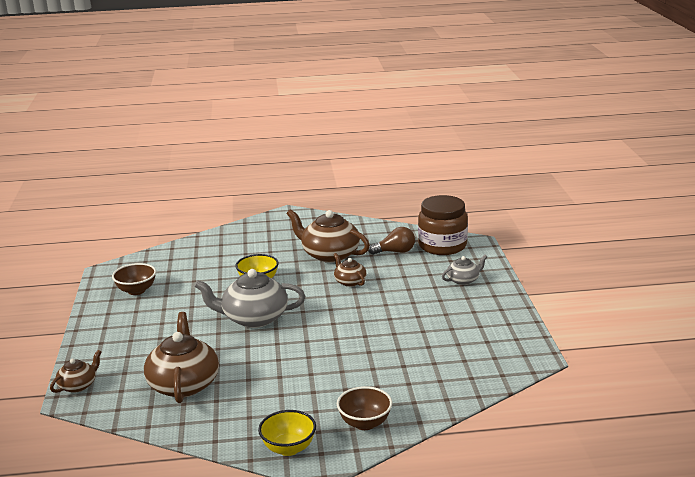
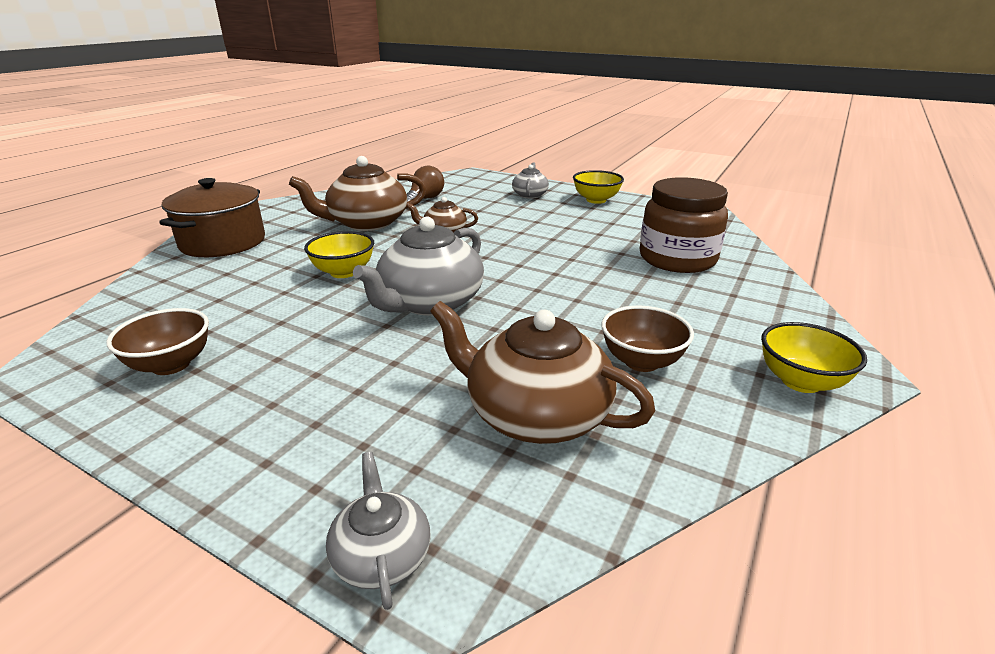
camera: 55 degrees left, 5 degrees up
brown teapot [50,350,101,393] -> grey teapot [326,452,431,610]
brown bowl [337,386,392,430] -> brown bowl moved to [601,306,694,372]
brown jar [418,195,468,255] -> brown jar moved to [639,177,728,273]
none -> brown pot [159,178,265,257]
none -> yellow bowl [573,170,624,204]

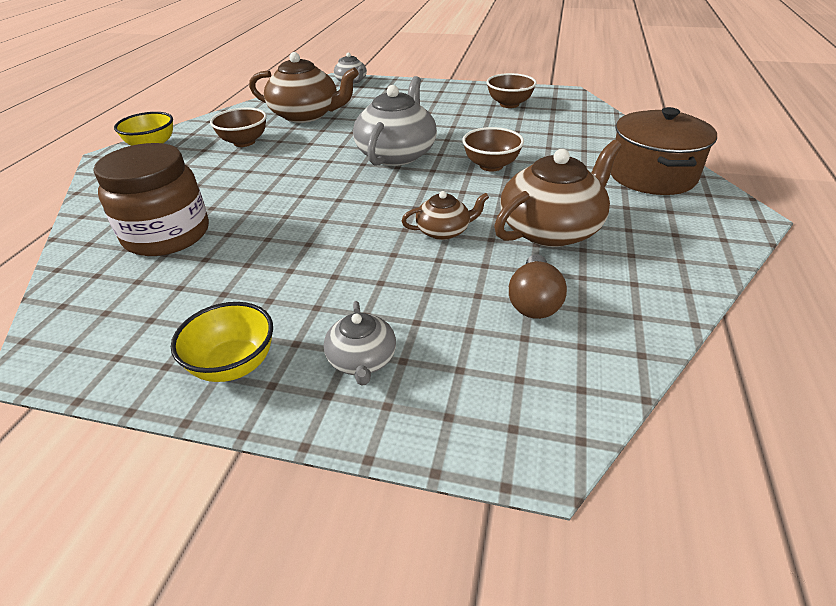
camera: 165 degrees right, 10 degrees up
yellow bowl [304,231,374,278] -> brown bowl [462,127,524,171]

